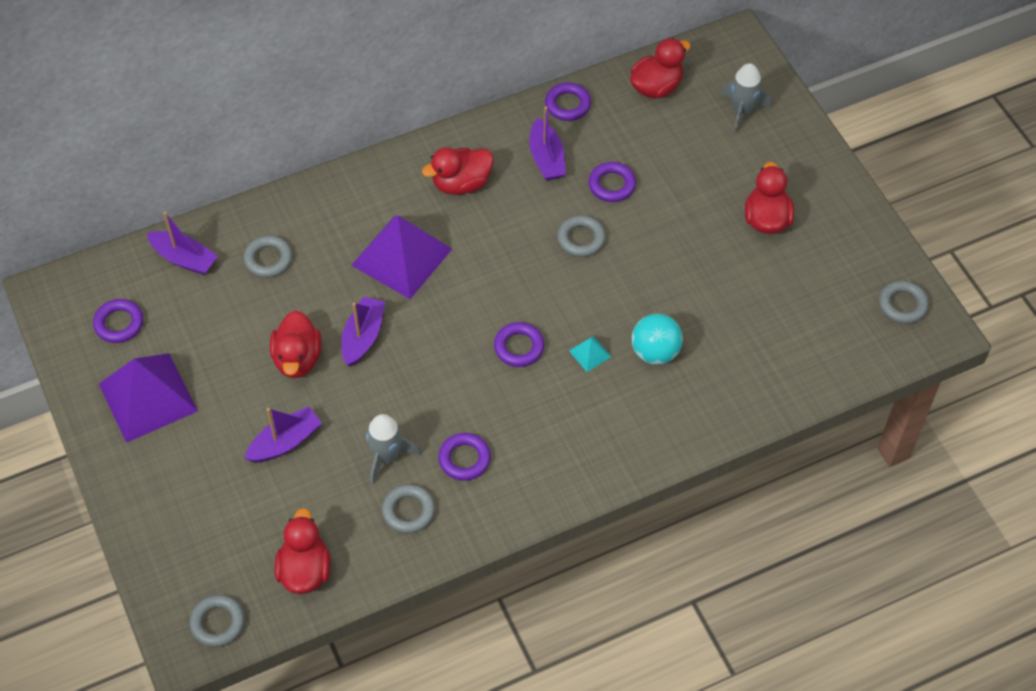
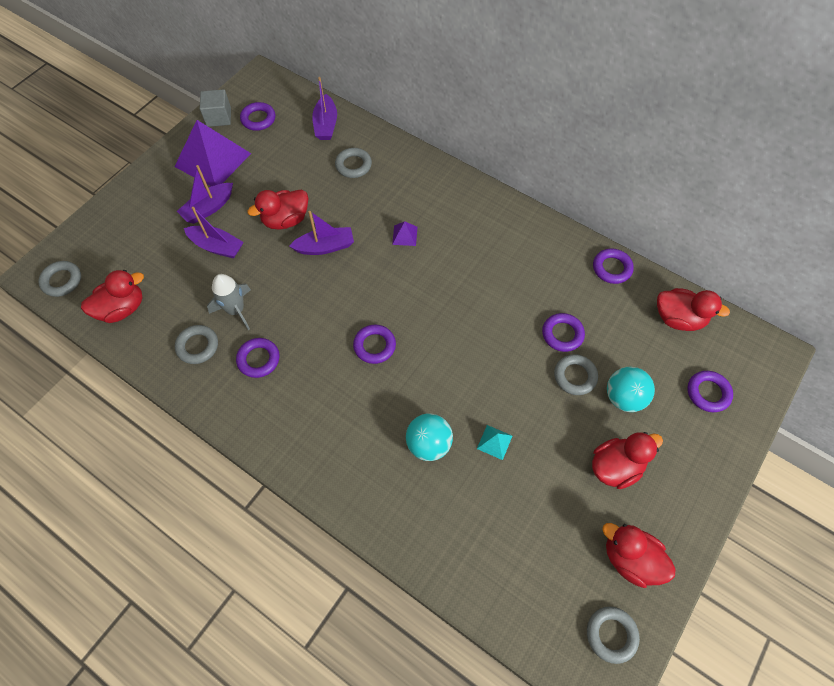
camera: 60 degrees right, 5 degrees up
purple pyramid [351,215,452,299] -> purple pyramid [392,221,417,246], size x0.41
red duck [422,147,494,195] -> red duck moved to [602,523,676,588]
purple boat [529,106,566,181] -> purple boat moved to [177,165,233,224]
grey ring [557,215,606,257] -> grey ring moved to [554,354,598,395]
turquoise pyramid [569,336,611,372] -> turquoise pyramid moved to [477,425,512,460]
grey rocket [721,63,772,134] -> purple ring [687,371,733,412]
none -> grey cube [200,89,231,127]
none -> turquoise ball [607,367,655,412]

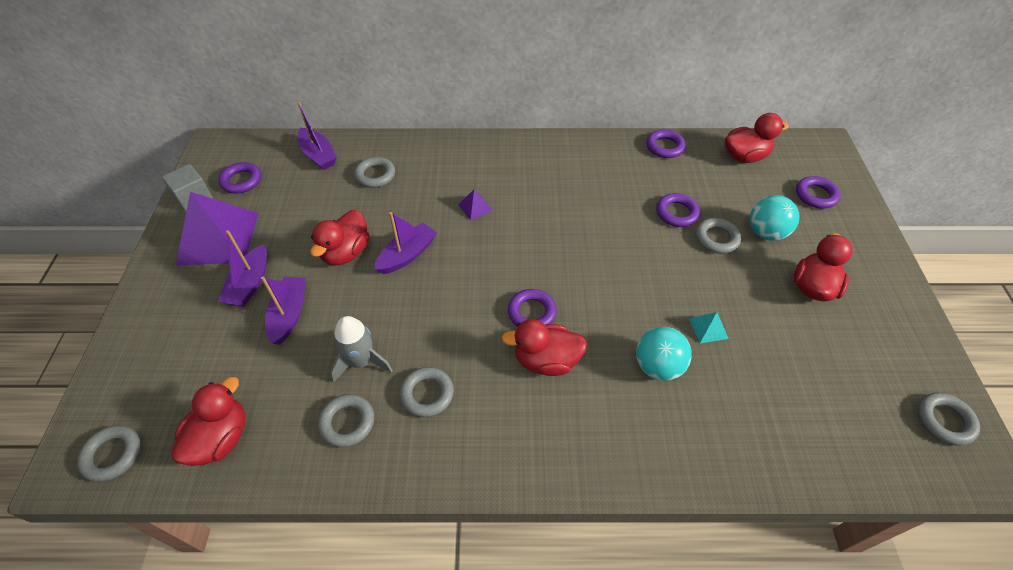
camera: 35 degrees left, 10 degrees down
purple boat [184,207,244,258] -> purple boat turned 75 degrees counterclockwise [261,276,306,345]
purple ring [236,338,279,378] -> grey ring [400,367,454,417]
red duck [602,523,676,588] -> red duck moved to [502,319,587,376]

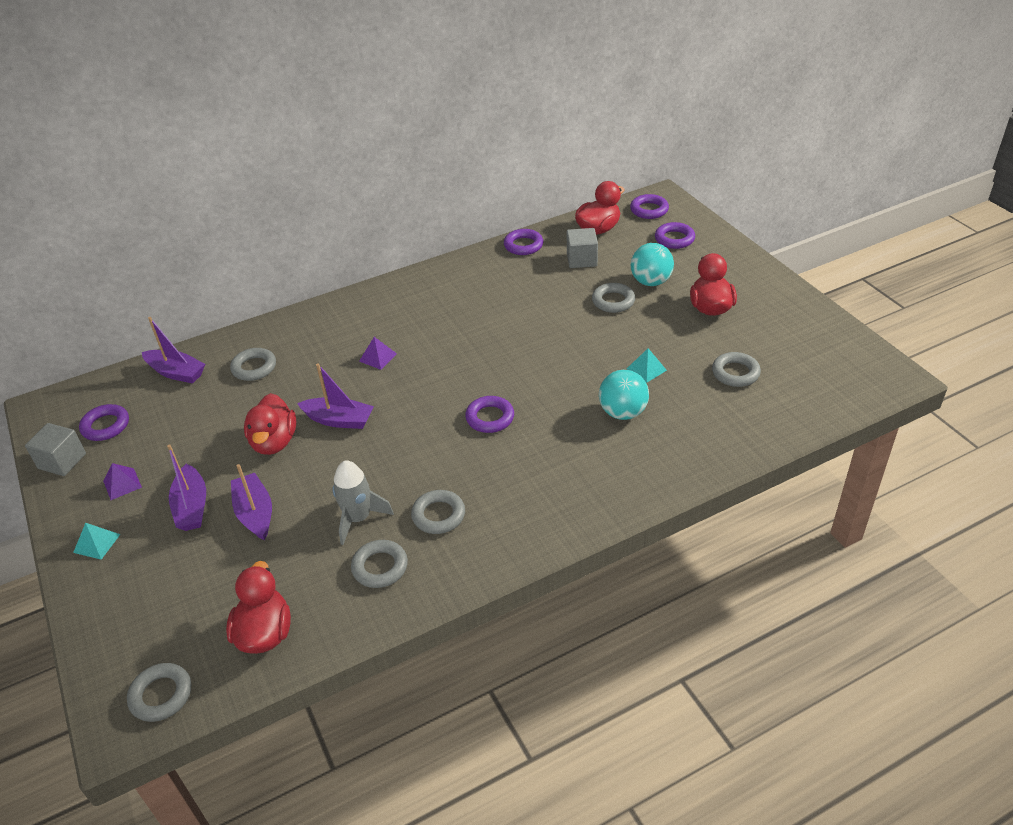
camera: 25 degrees left, 10 degrees down
purple pyramid [176,192,258,266] -> purple pyramid [103,463,142,500], size x0.41
purple boat [374,212,437,274] -> purple boat turned 90 degrees clockwise [297,363,374,429]
red duck [502,319,587,376] -> none
purple ring [656,193,700,227] -> purple ring moved to [630,194,669,219]
grey ring [917,392,980,446] -> grey ring moved to [712,352,761,387]
none -> turquoise pyramid [73,523,120,560]
none -> grey cube [567,228,598,268]

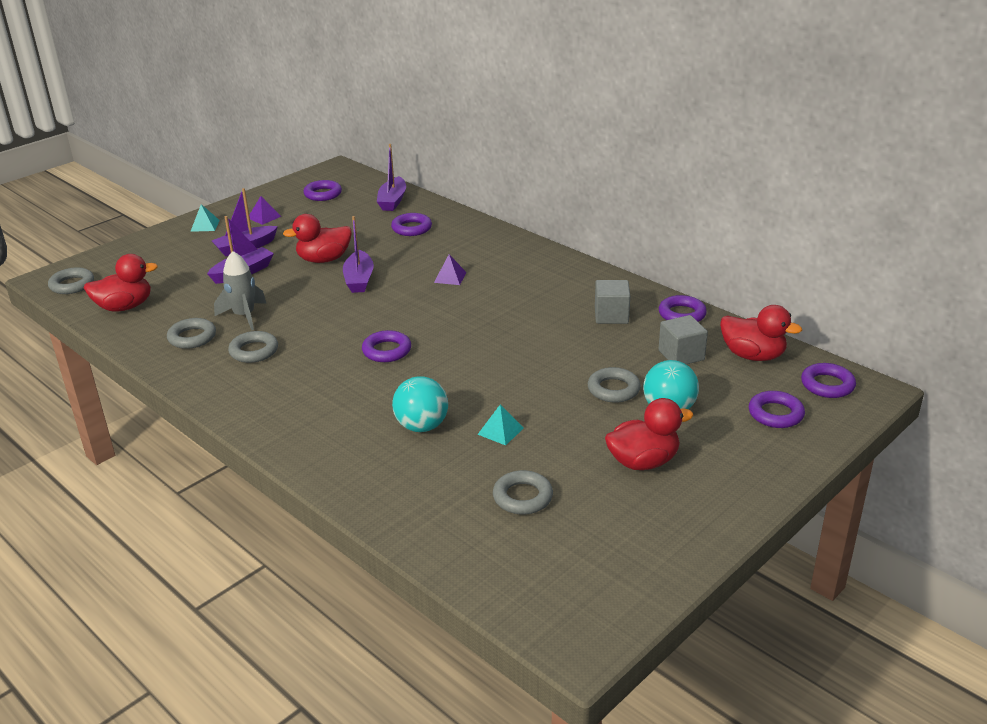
camera: 70 degrees right, 10 degrees down
grey cube [25,423,86,476] -> grey cube moved to [595,280,630,324]
grey ring [230,348,276,381] -> purple ring [391,213,432,236]

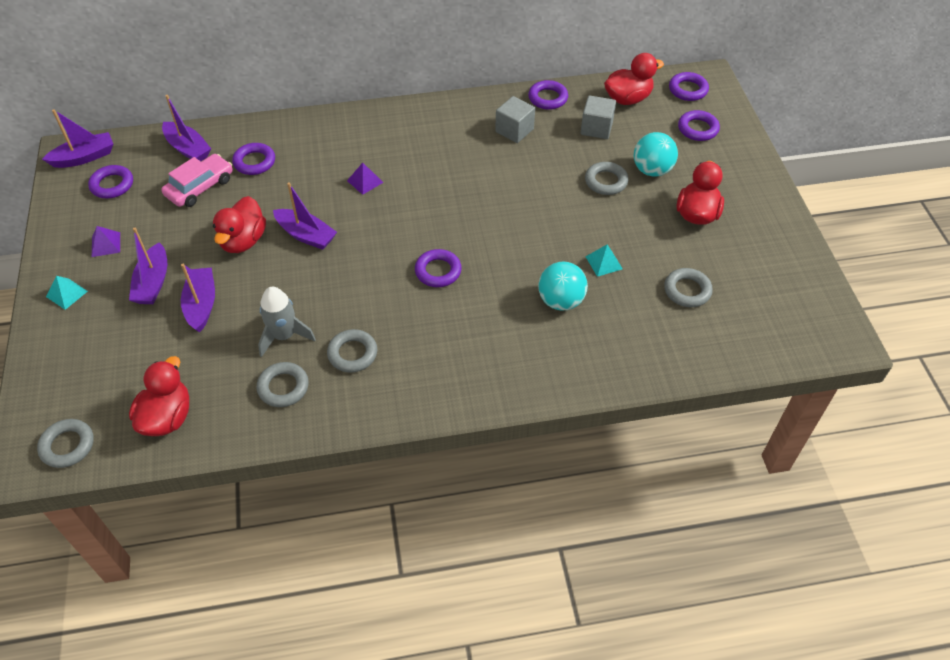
camera: 55 degrees left, 20 degrees up
none -> purple boat [42,109,113,168]
none -> pink car [161,154,233,207]

